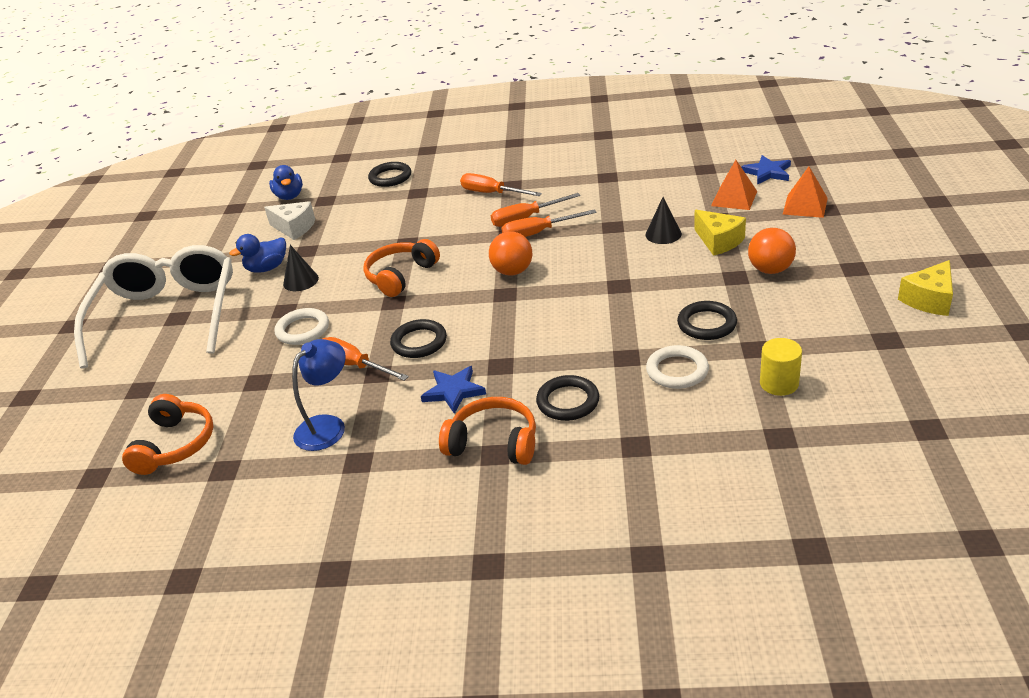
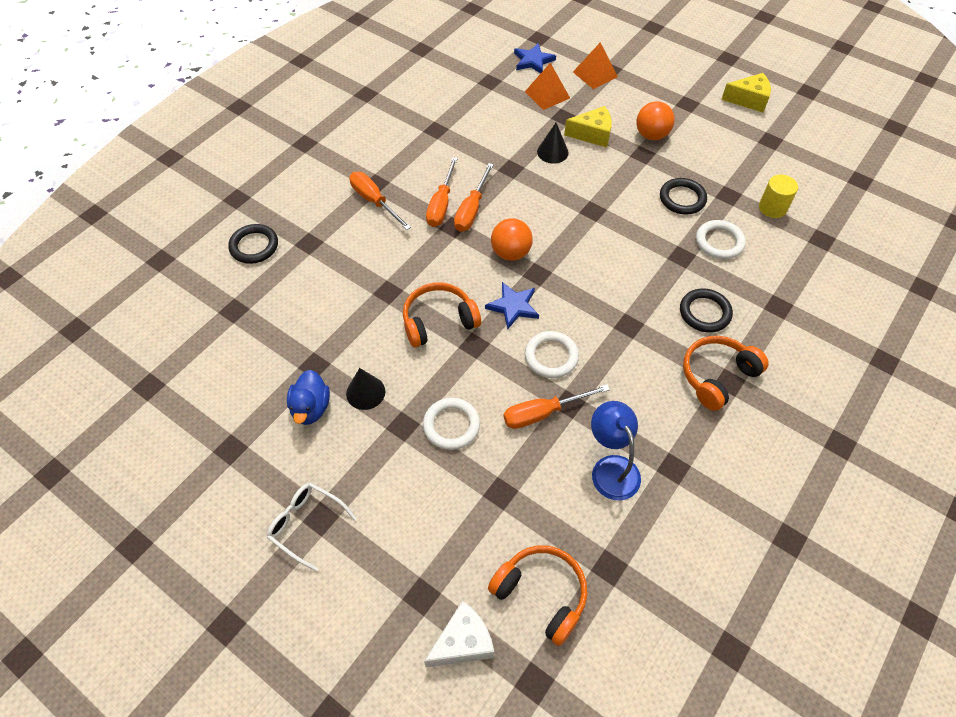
camera: 60 degrees left, 20 degrees up
white glasses [74,245,233,369] -> white glasses [267,483,357,572], size x0.42
white cheese [264,201,315,240] -> white cheese moved to [424,600,494,667]
blue duck [269,165,303,200] -> none
orange headphones [363,239,440,297] -> orange headphones turned 90 degrees clockwise [403,282,481,347]
black ring [390,319,447,358] -> white ring [525,331,579,378]
blue star [421,366,486,414] -> blue star moved to [485,282,539,329]
orange screwdriver [460,173,542,196] -> orange screwdriver turned 75 degrees clockwise [349,172,411,230]
yellow cheese [898,260,953,316] -> yellow cheese turned 75 degrees counterclockwise [721,73,771,113]

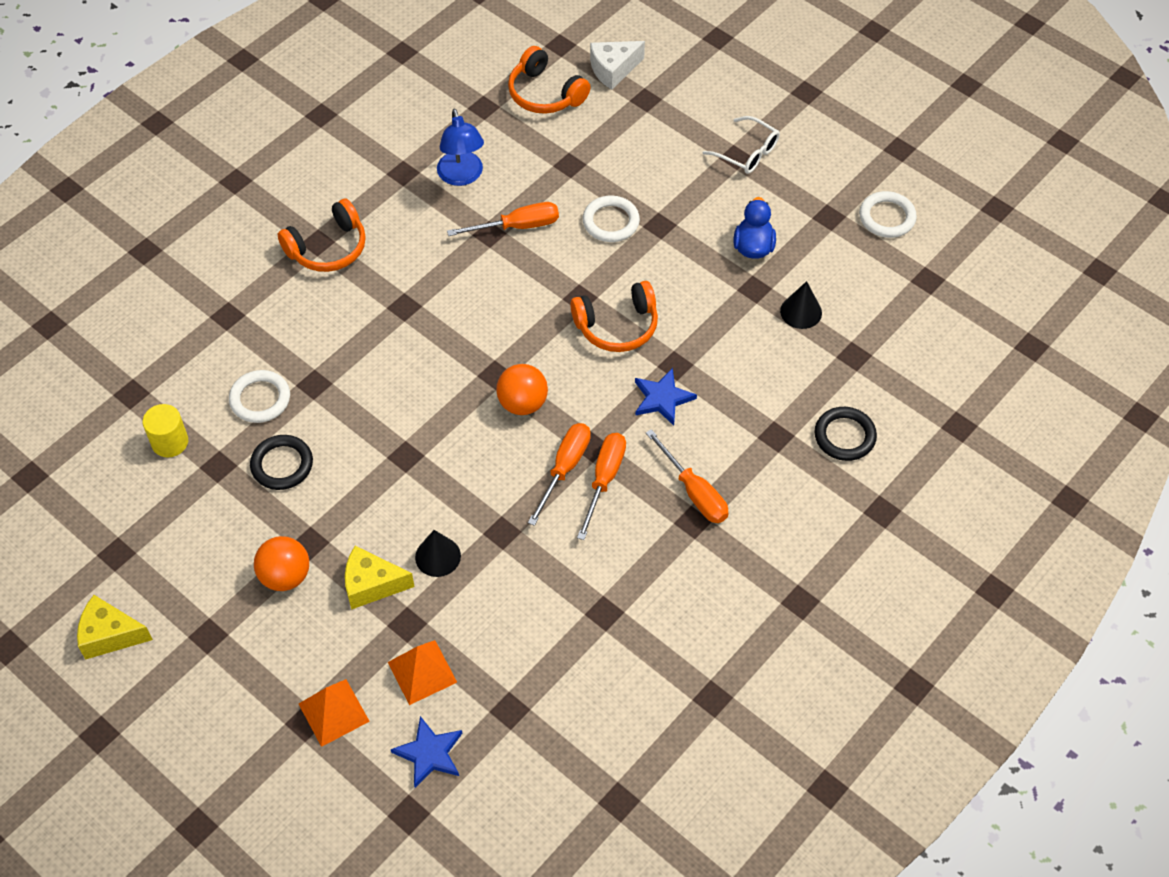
camera: 175 degrees left, 0 degrees up
black cone [346,368,385,410] -> black cone moved to [780,281,822,329]
blue star [485,282,539,329] -> blue star moved to [635,368,697,426]
white ring [525,331,579,378] -> white ring moved to [859,191,917,238]
black ring [680,288,733,333] -> none

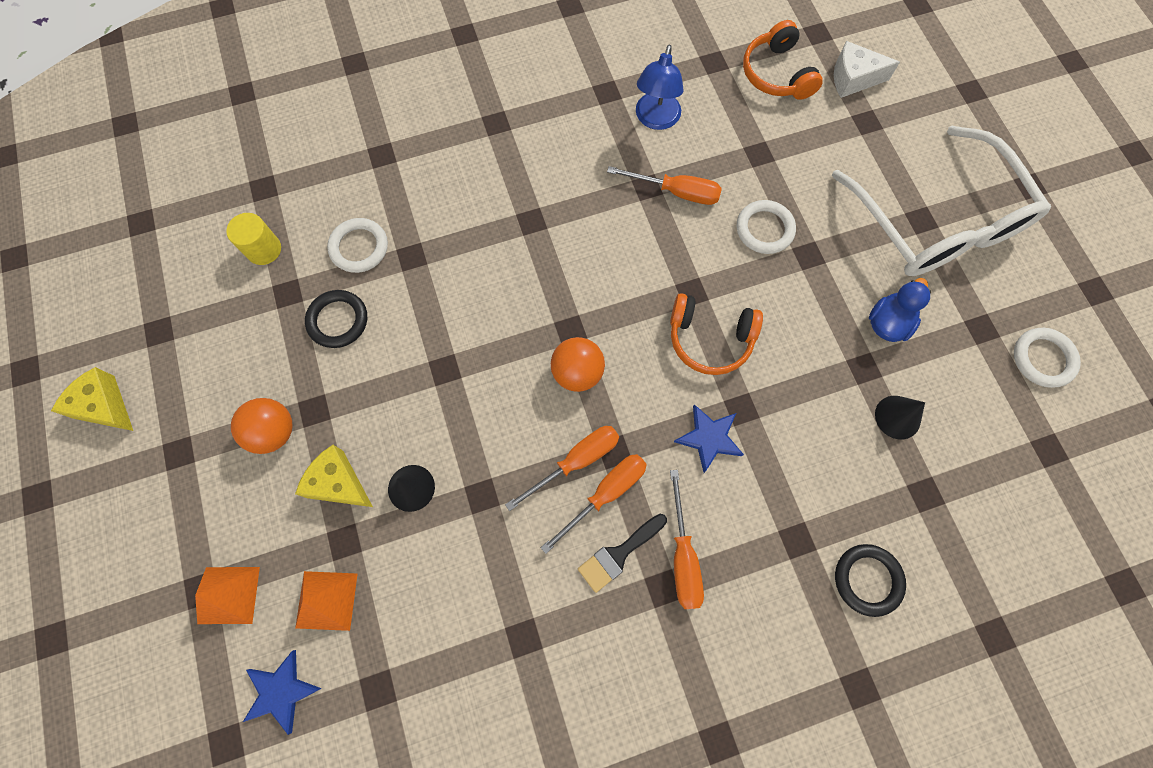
camera: 30 degrees right, 15 degrees up
orange headphones [277,199,366,272] -> none
white glasses [703,116,780,174] -> white glasses [832,126,1051,276], size x2.37
none -> black brush [578,514,667,593]

